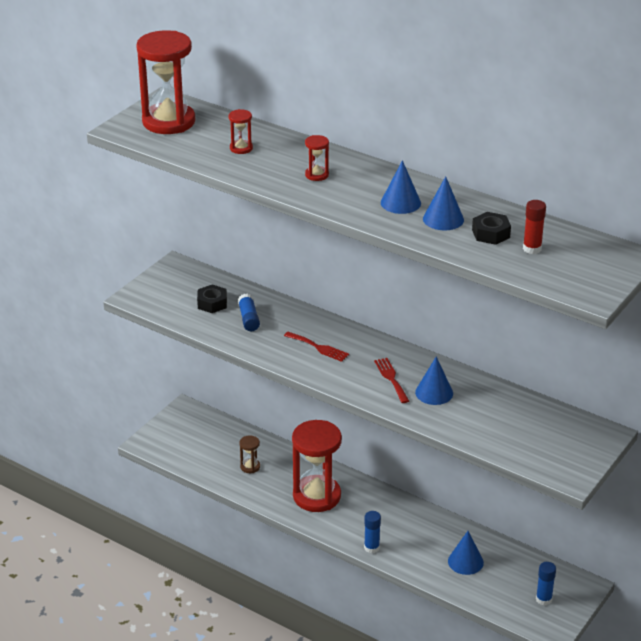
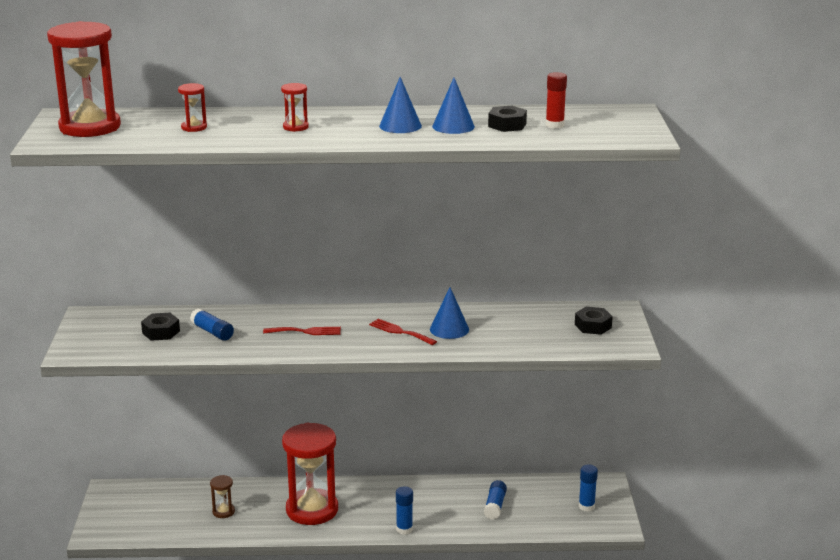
camera: 35 degrees left, 10 degrees down
blue cone [448,531,484,575] -> blue glue stick [484,480,507,520]
none -> black nut [575,307,613,335]

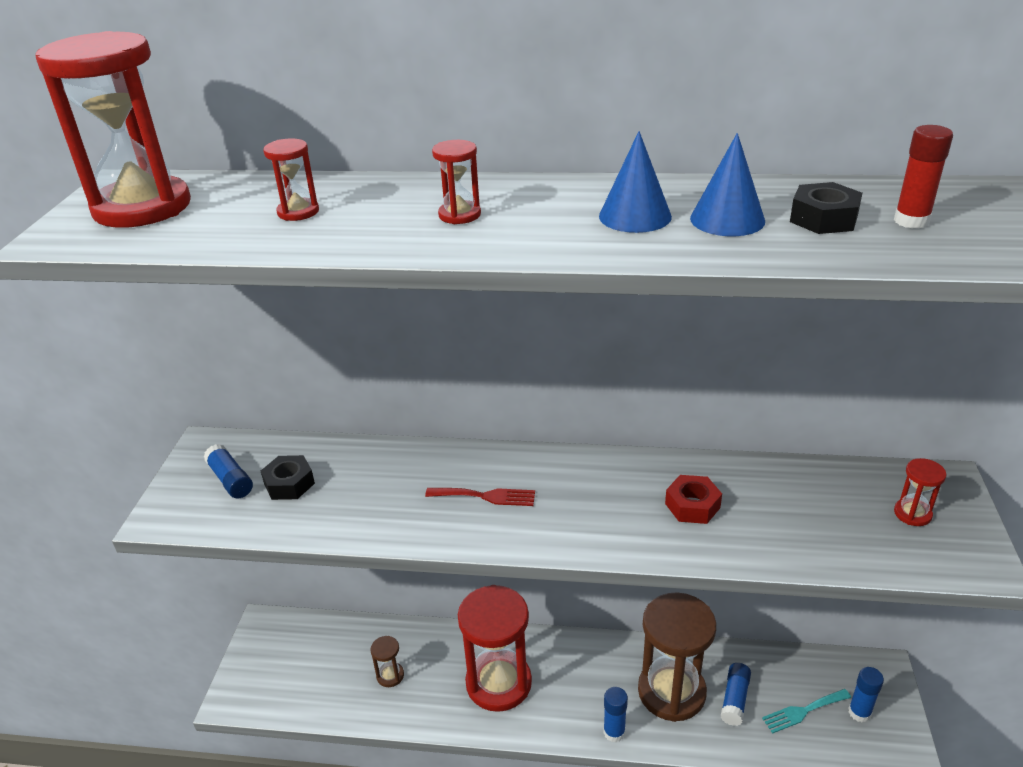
camera: 10 degrees right, 10 degrees up
blue glue stick [190,308,234,341] -> blue glue stick moved to [204,444,253,498]
red fork [369,319,437,345] -> none
blue cone [430,287,469,339] -> red nut [665,475,722,524]
black nut [575,307,613,335] -> red hourglass [894,458,946,526]
none -> brown hourglass [638,592,716,722]
none -> turquoise fork [762,689,851,734]

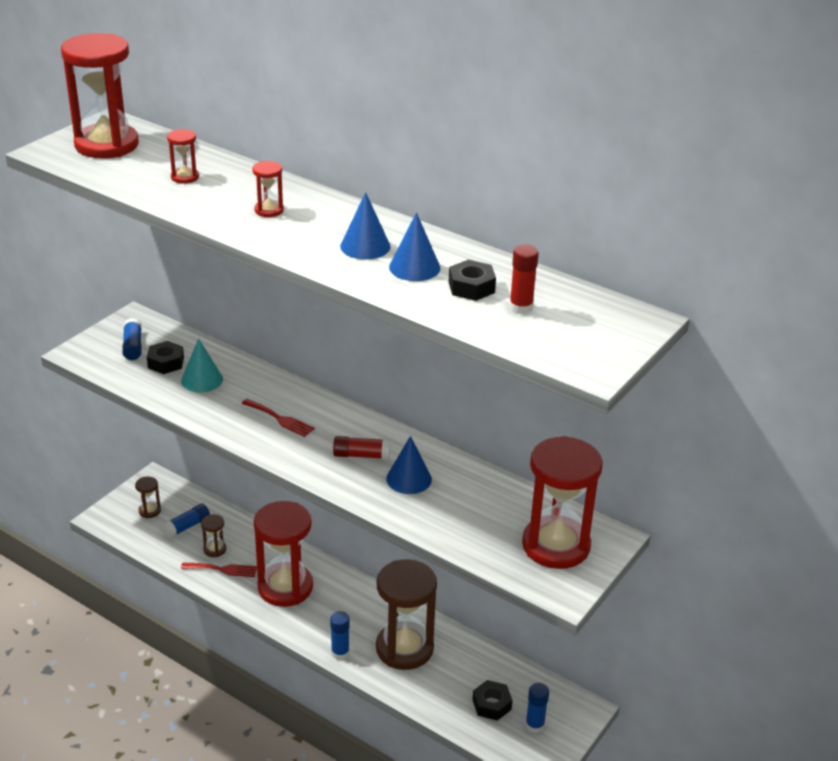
camera: 25 degrees right, 0 degrees up
red nut [665,475,722,524] -> blue cone [386,436,432,494]
blue glue stick [721,663,751,726] -> blue glue stick moved to [163,504,210,538]
turquoise fork [762,689,851,734] -> black nut [472,680,513,721]
red hourglass [894,458,946,526] -> red hourglass [522,436,603,569], size x2.36
none -> brown hourglass [135,476,161,518]
none -> turquoise cone [181,338,223,392]
none -> red fork [181,563,257,577]
none -> red glue stick [333,436,390,459]

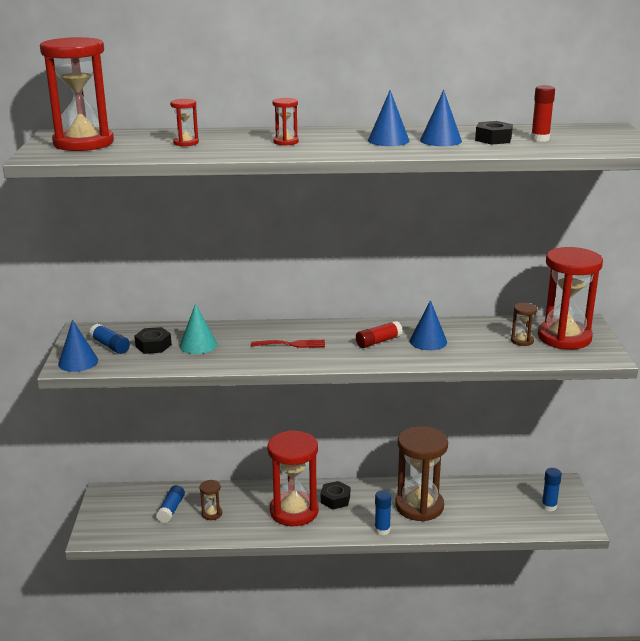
camera: 35 degrees left, 10 degrees down
brown hourglass [135,476,161,518] -> brown hourglass moved to [511,303,537,346]
red fork [181,563,257,577] -> none
black nut [472,680,513,721] -> black nut moved to [320,481,350,509]
none -> blue cone [58,320,98,372]

